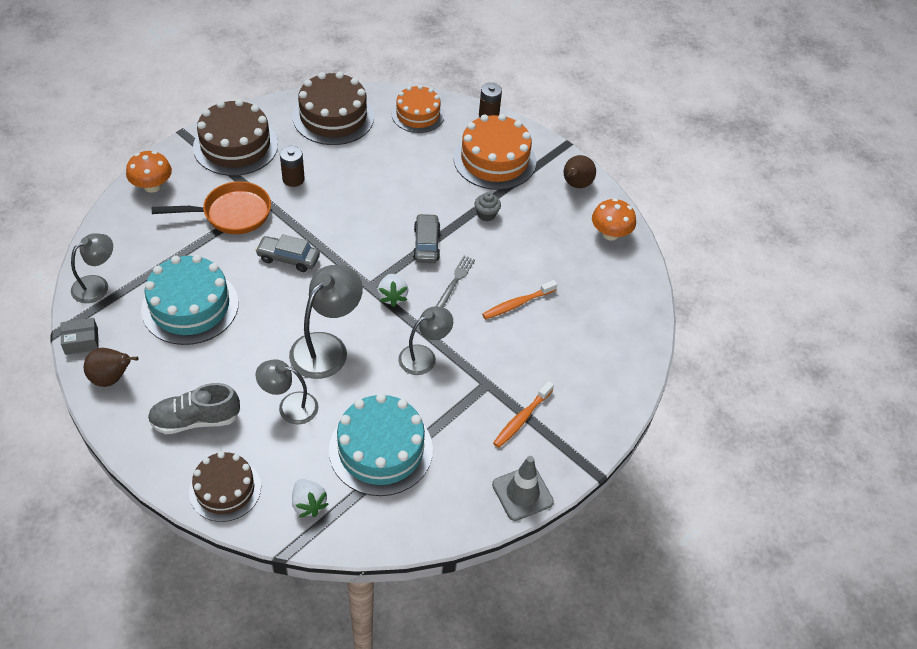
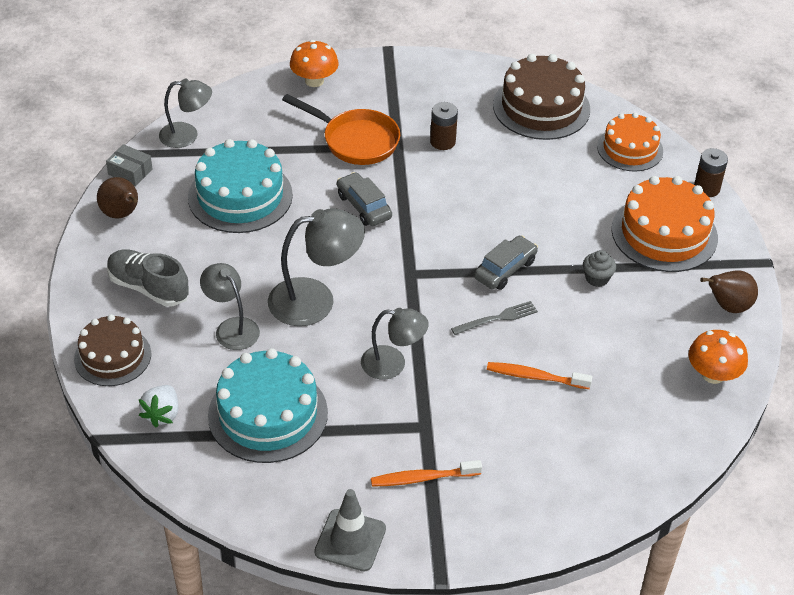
camera: 45 degrees right, 5 degrees down
brown cake [193,99,278,176] -> none
white strawberry [377,274,408,307] -> none

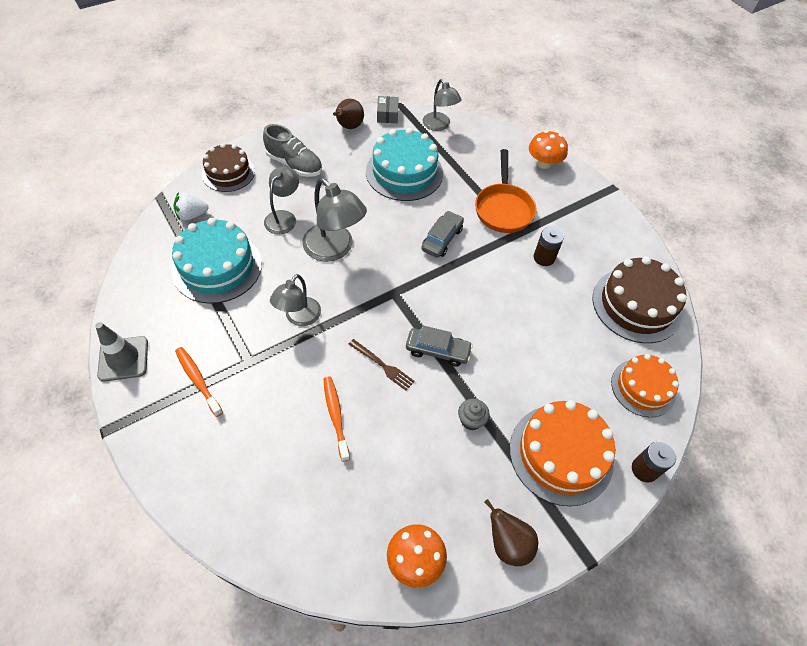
camera: 60 degrees right, 10 degrees up
grey shoe [107,250,189,307] -> grey shoe turned 120 degrees clockwise [263,124,322,177]
grey lamp [361,308,429,380] -> grey lamp turned 45 degrees clockwise [270,274,321,326]
grey fork [451,301,538,335] -> brown fork [349,339,415,391]

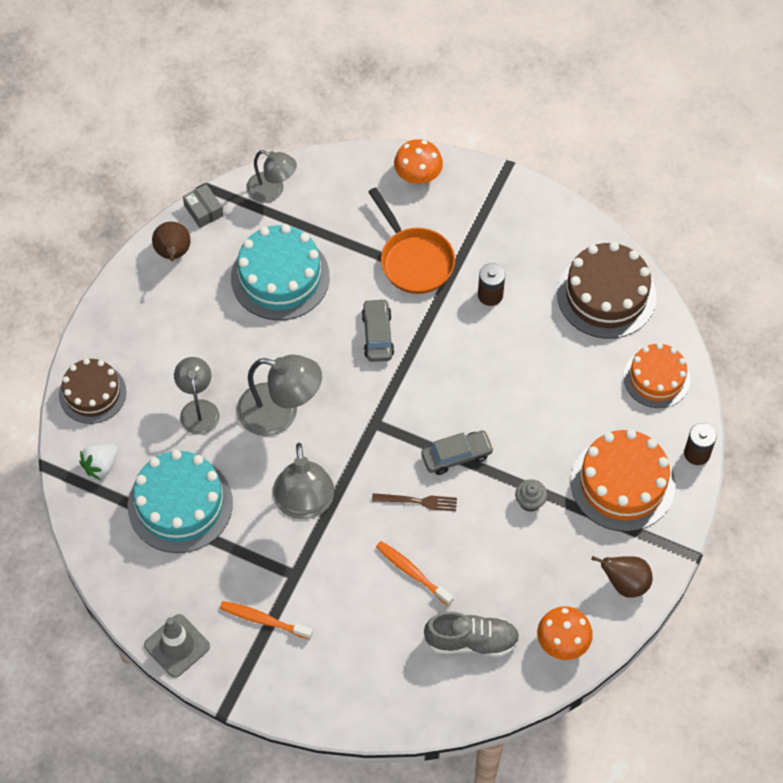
camera: 30 degrees left, 5 degrees up
grey shoe [263,124,322,177] -> grey shoe moved to [424,612,520,657]
grey lamp [270,274,321,326] -> grey lamp [273,443,334,519], size x1.53

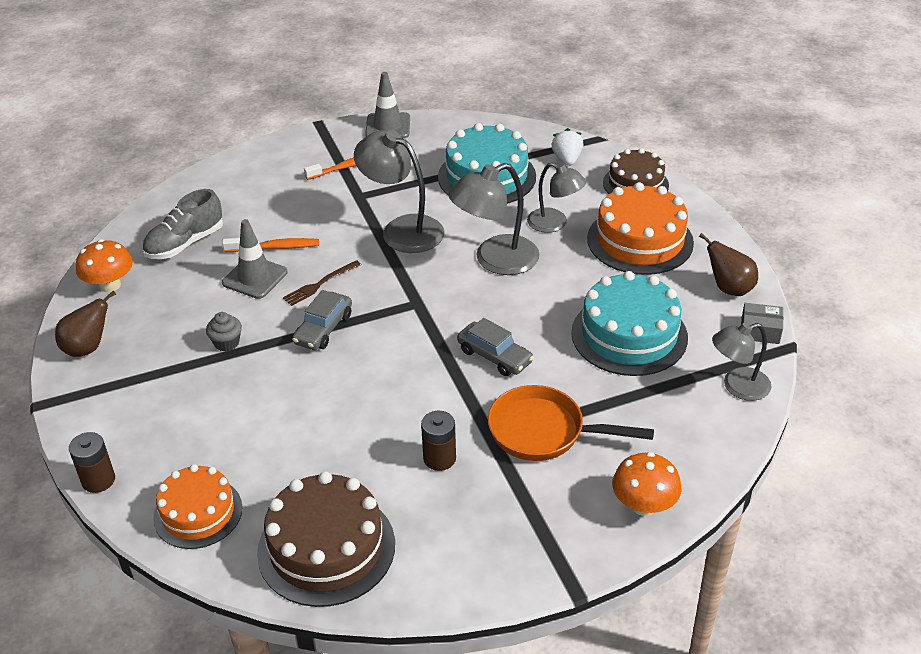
camera: 135 degrees right, 20 degrees down
orange cake [571,429,675,532] -> orange cake moved to [587,182,694,275]
none -> grey traffic cone [222,219,288,299]

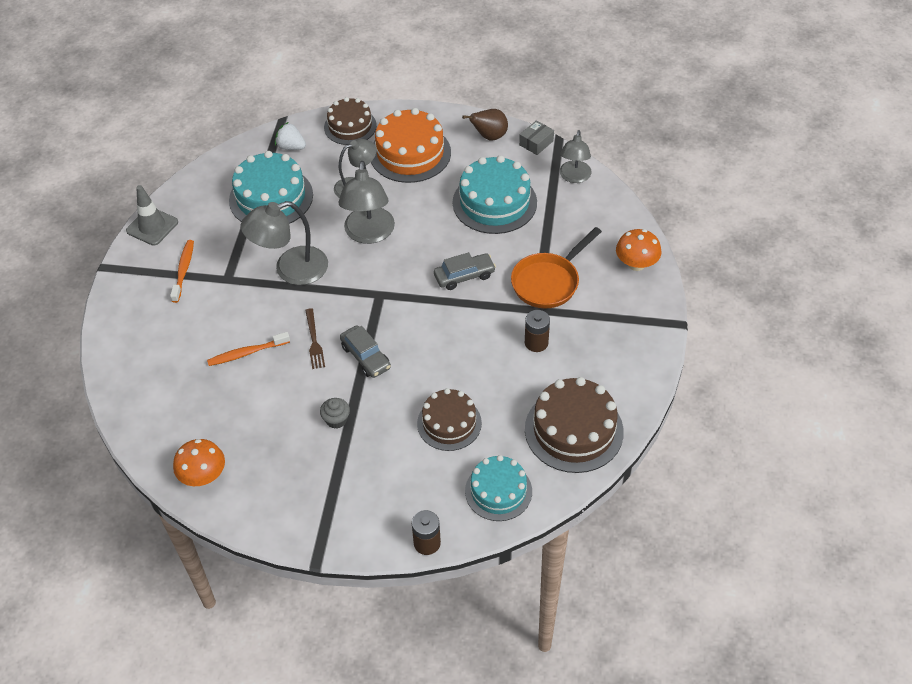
camera: 60 degrees left, 10 degrees up
brown pear [55,291,116,357] -> none
grey shoe [142,189,223,259] -> none
orange cake [153,464,243,549] -> turquoise cake [465,455,532,521]
grey traffic cone [222,219,288,299] -> none
orange toothbrush [222,238,319,252] -> orange toothbrush turned 135 degrees counterclockwise [207,332,290,366]
none -> brown cake [417,388,482,451]

